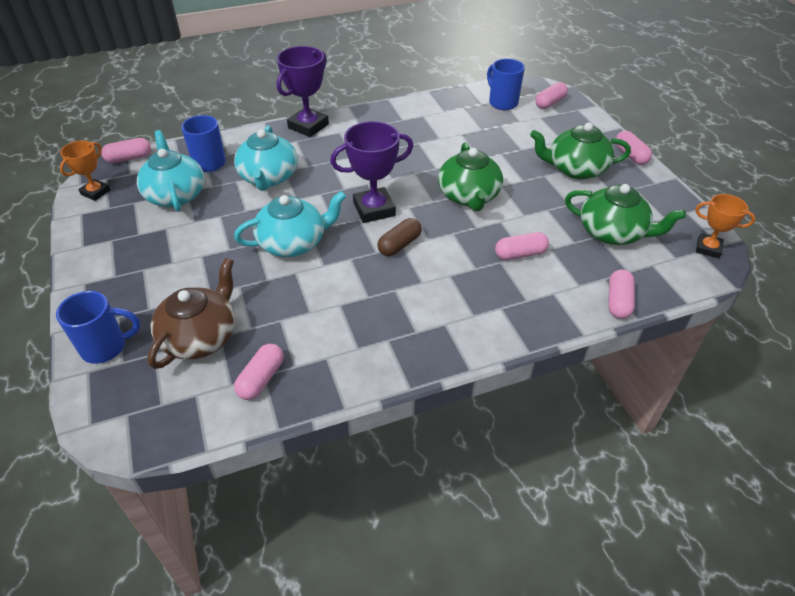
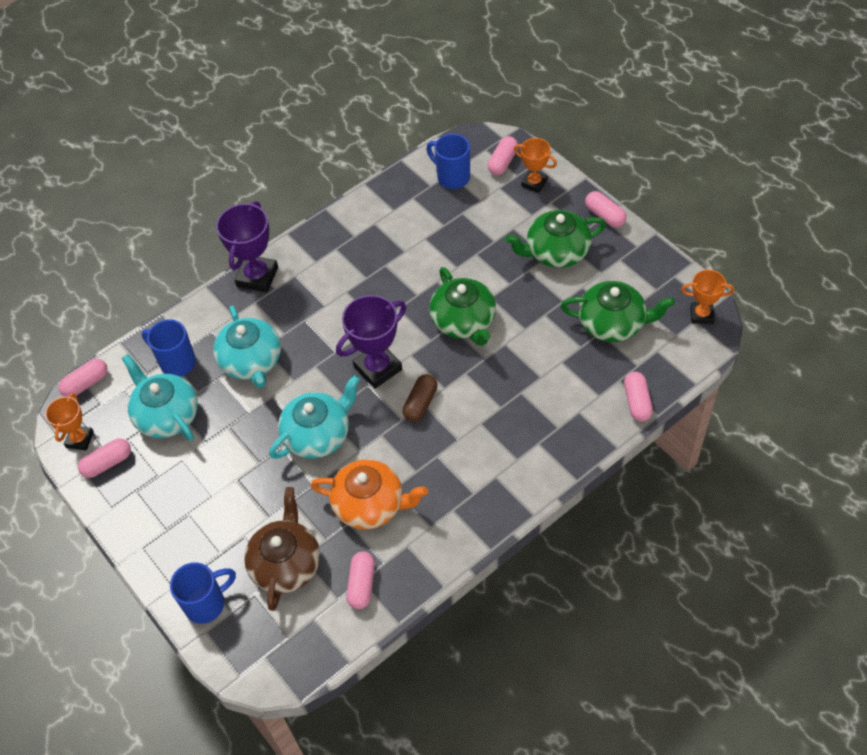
camera: 15 degrees left, 10 degrees up
pink capsule [495,232,549,260] -> pink capsule moved to [78,438,131,478]
none -> orange teapot [310,459,428,529]
none -> orange trophy [514,138,557,193]

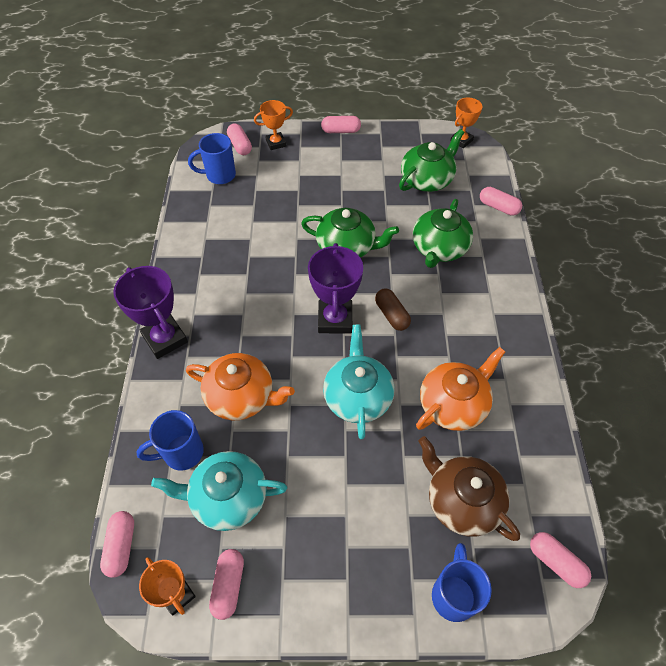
camera: 55 degrees left, 0 degrees up
turquoise teapot [213,306,281,388] -> orange teapot [186,353,295,420]
pink capsule [346,552,375,609] -> pink capsule moved to [530,532,591,588]
green teapot [505,210,606,268] -> green teapot moved to [413,199,473,268]

